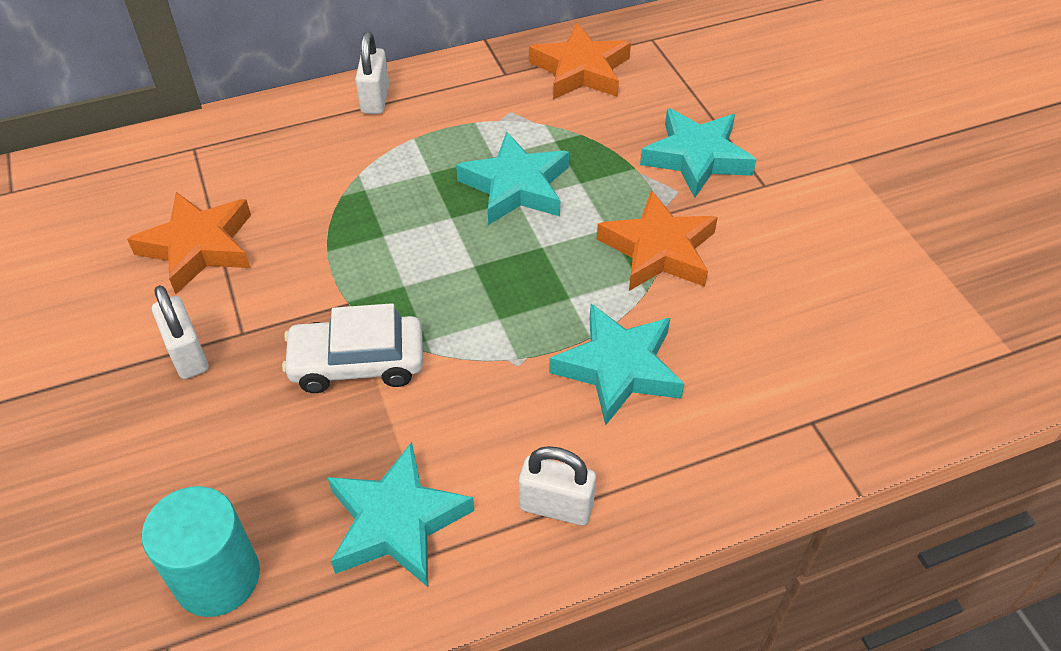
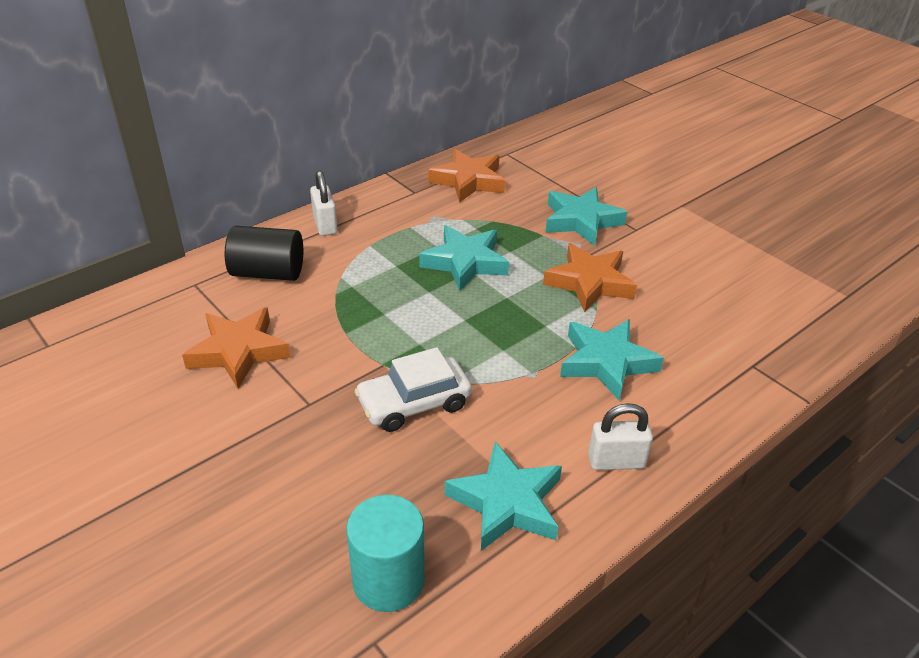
camera: 20 degrees left, 10 degrees down
white padlock [152,285,208,379] -> none
none -> black cylinder [225,226,303,281]

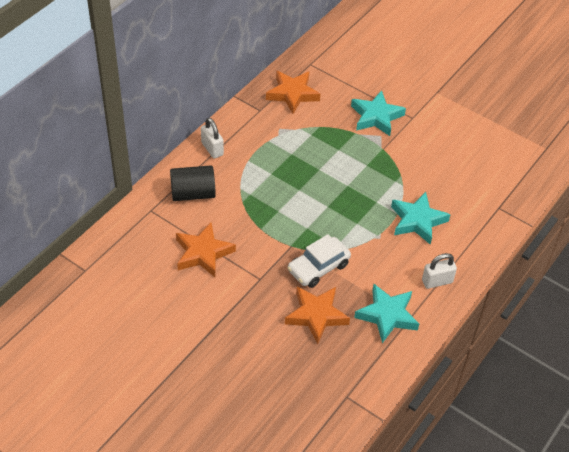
camera: 15 degrees left, 10 degrees up
turquoise cylinder [346,495,425,612] -> none
turquoise star [419,225,509,291] -> none
orange star [543,243,637,313] -> orange star moved to [285,287,350,344]

